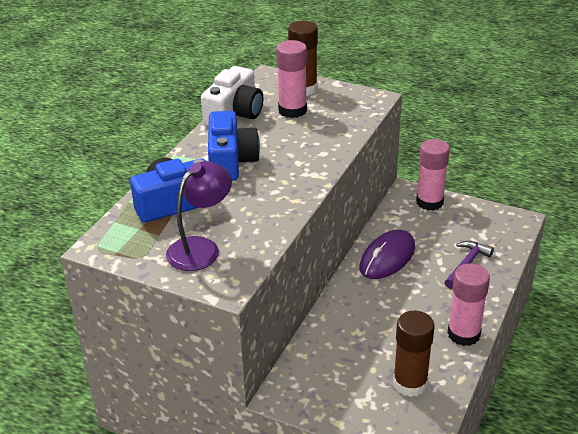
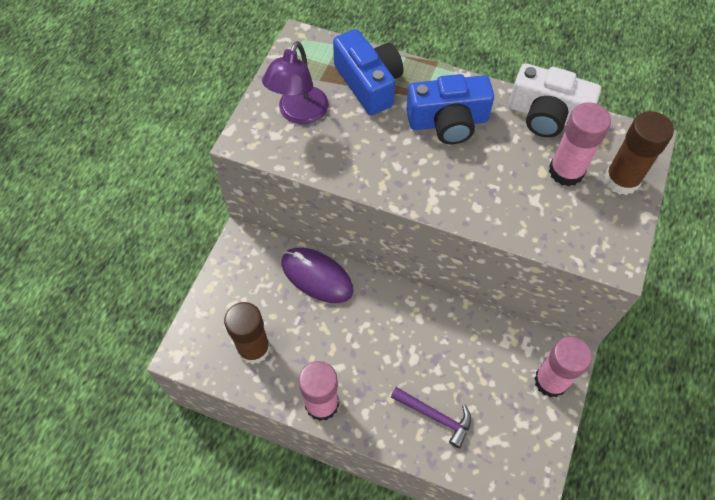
camera: 85 degrees right, 25 degrees up
purple lamp [166,161,232,271] -> purple lamp turned 75 degrees clockwise [262,41,328,125]
purple mouse [360,230,415,279] -> purple mouse moved to [282,248,354,303]

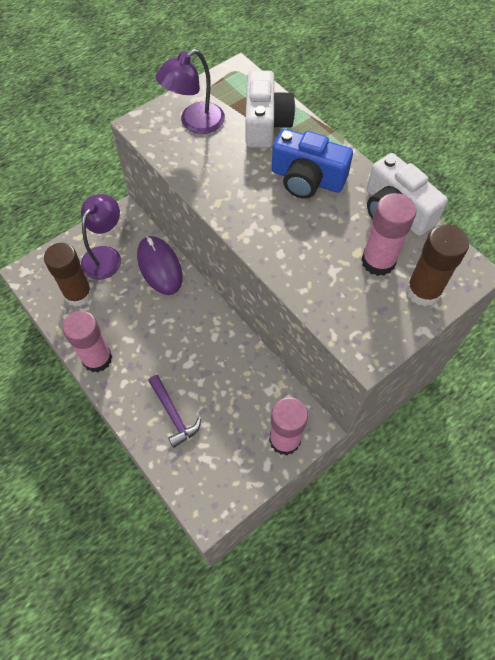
camera: 30 degrees right, 0 degrees up
blue camera [333,29,403,115] -> white camera [246,70,295,148]
none -> purple lamp [81,194,121,280]

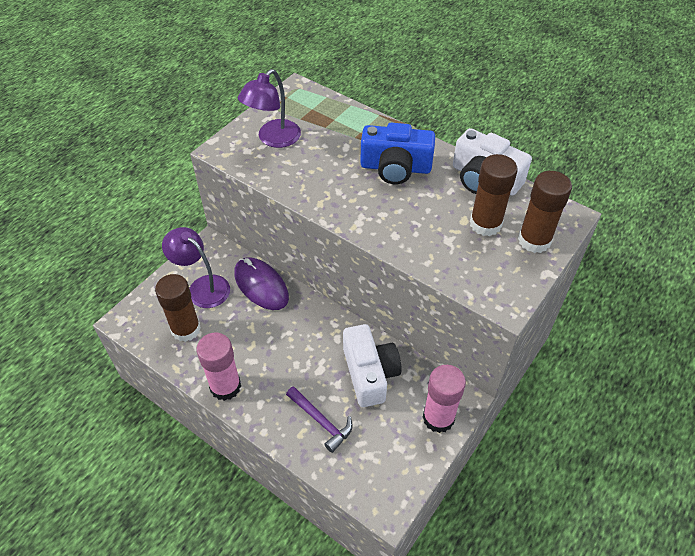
camera: 15 degrees left, 10 degrees down
purple lamp [81,194,121,280] -> purple lamp turned 60 degrees counterclockwise [162,227,230,308]
white camera [246,70,295,148] -> white camera moved to [343,324,402,407]
pink glue stick [361,193,416,276] -> brown glue stick [470,154,518,236]

